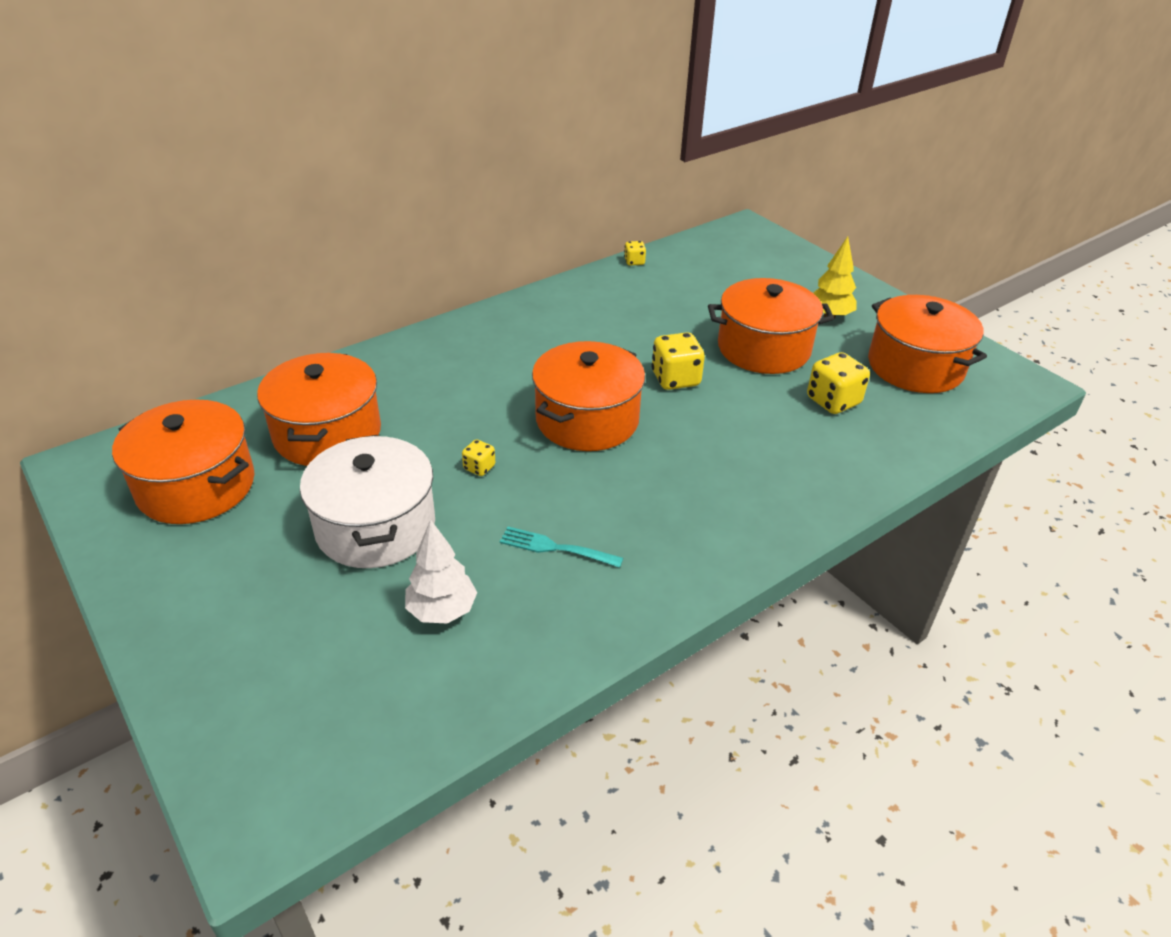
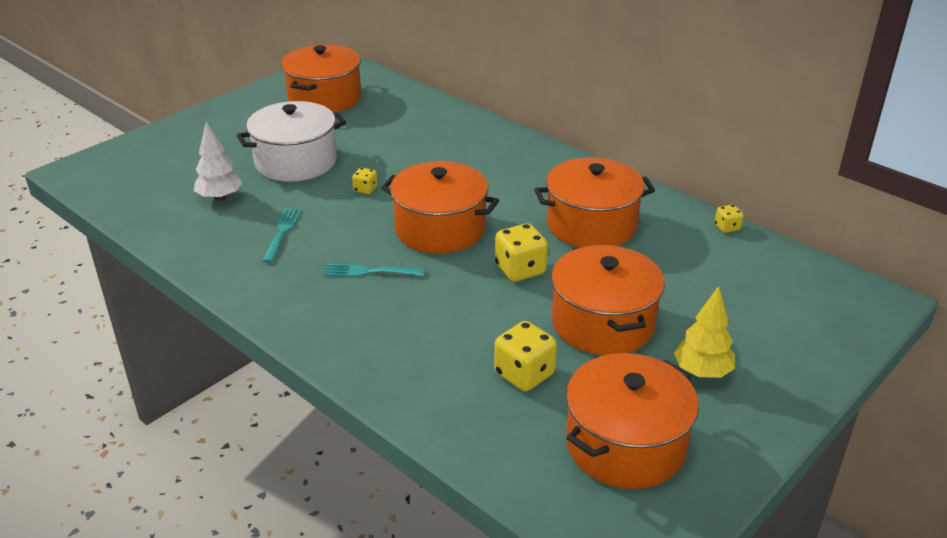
camera: 80 degrees right, 5 degrees down
orange pot [257,353,381,466] -> orange pot moved to [534,157,655,247]
none -> turquoise fork [324,264,424,277]

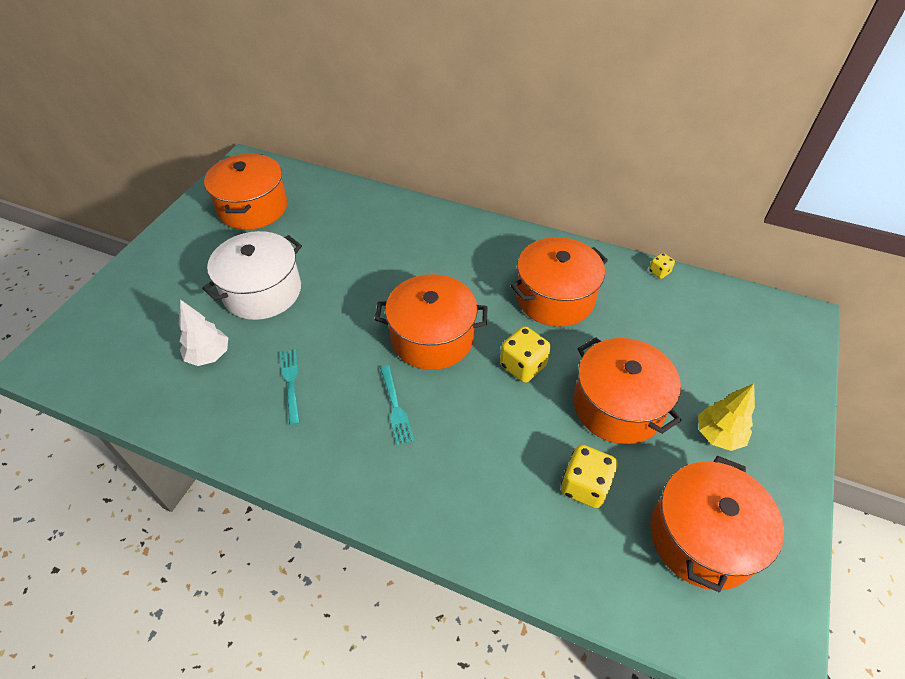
camera: 20 degrees left, 15 degrees up
turquoise fork [324,264,424,277] -> turquoise fork turned 90 degrees counterclockwise [380,365,414,445]
yellow dice [352,168,377,194] -> none

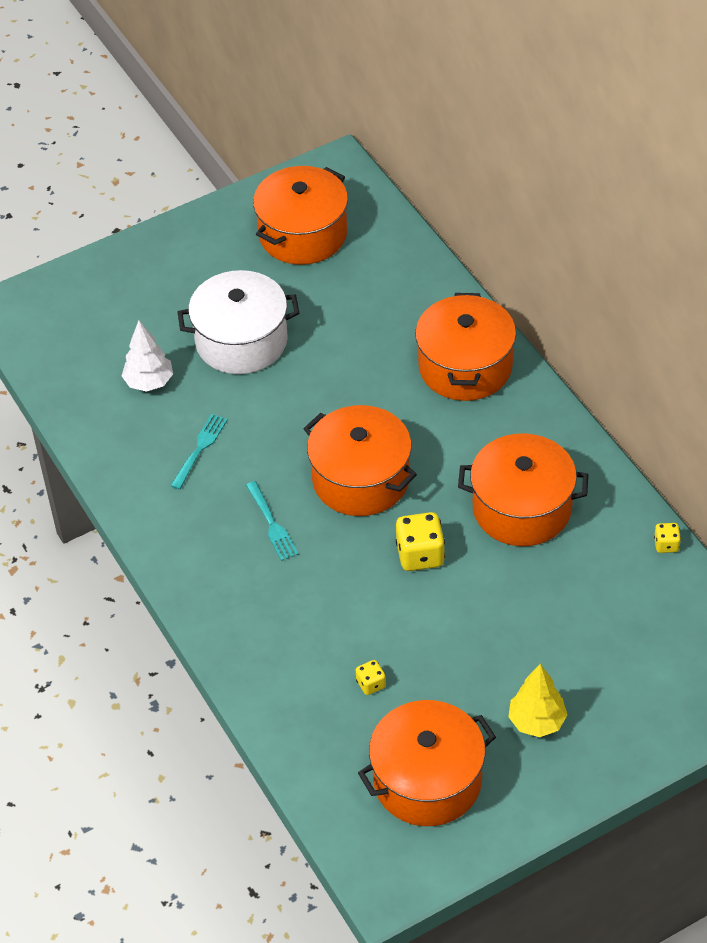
camera: 40 degrees right, 0 degrees up
turquoise fork [380,365,414,445] -> turquoise fork turned 45 degrees counterclockwise [246,481,299,561]
yellow dice [561,445,618,508] -> yellow dice [356,660,386,695], size x0.53
orange pot [573,338,681,444] -> orange pot moved to [415,293,516,401]

